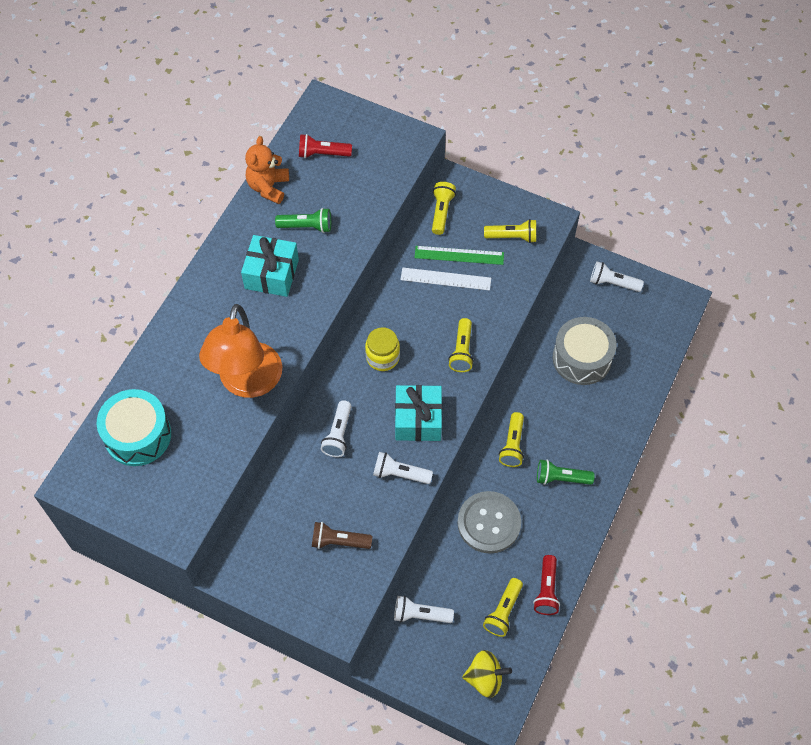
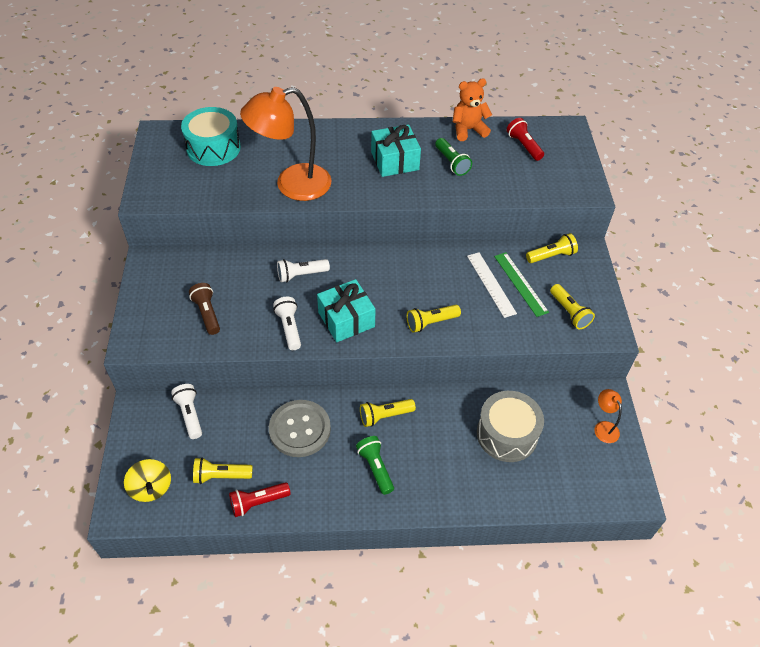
camera: 60 degrees right, 10 degrees down
yellow jar [365,327,400,371] -> none
white flashlight [590,261,644,292] -> orange lamp [594,389,622,443]

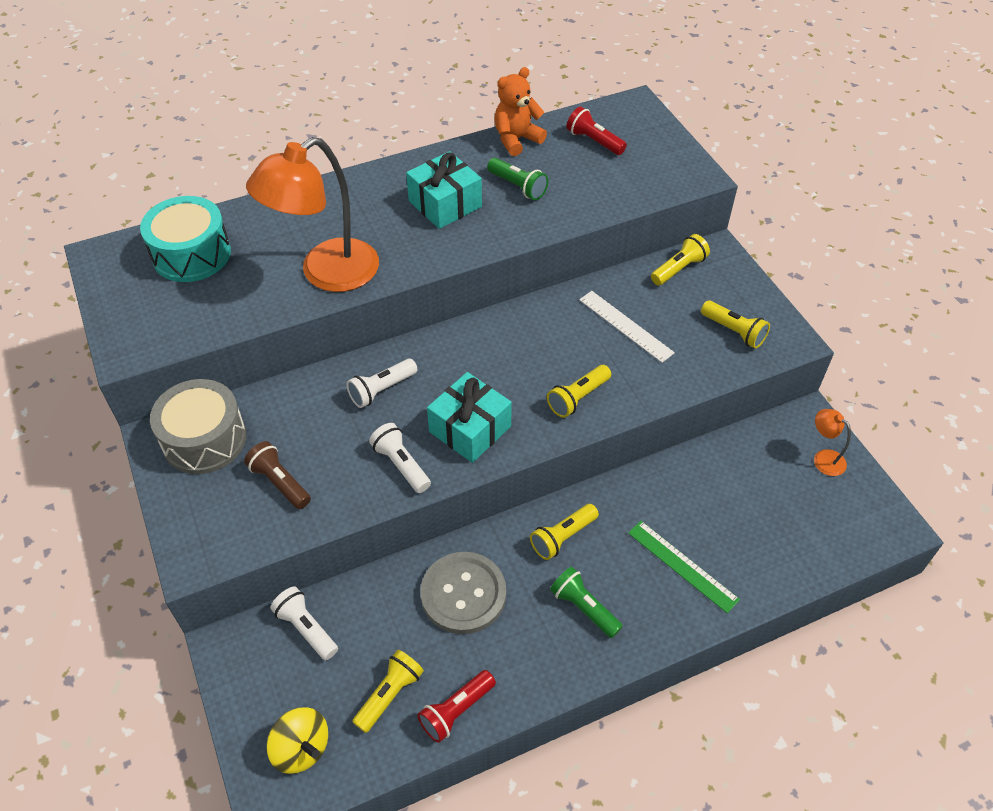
camera: 20 degrees left, 0 degrees up
yellow flashlight [193,457,253,484] -> yellow flashlight turned 150 degrees clockwise [352,650,424,733]
grey drum [477,391,544,462] -> grey drum moved to [150,379,246,474]
green ruler [494,252,549,317] -> green ruler moved to [628,521,740,613]

